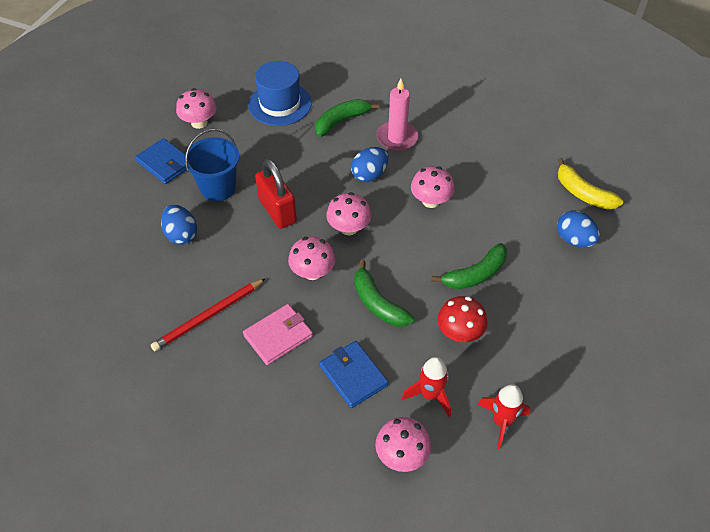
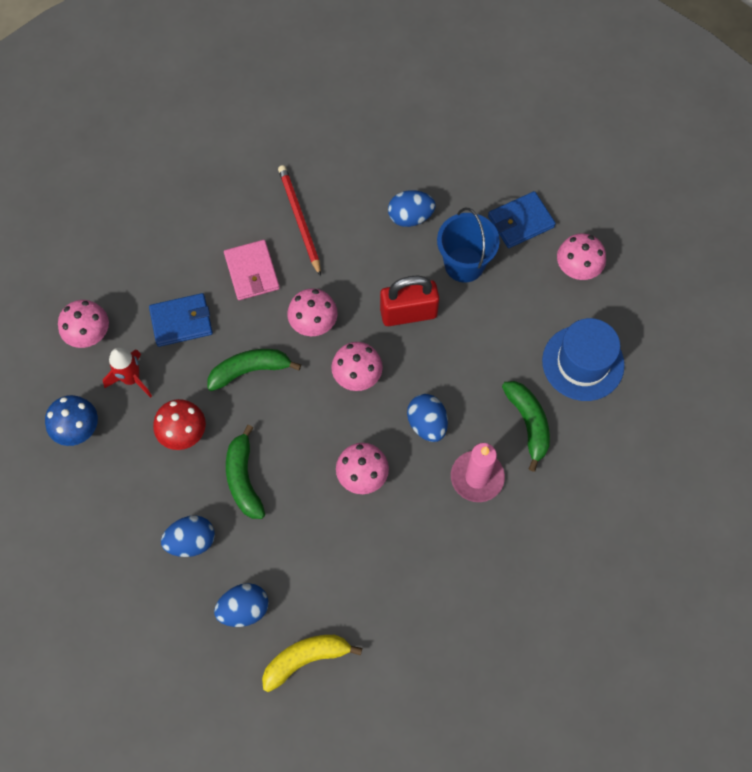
camera: 110 degrees right, 15 degrees up
red rocket [477,384,530,450] -> blue mushroom [45,395,98,446]
none -> blue egg [161,516,215,557]

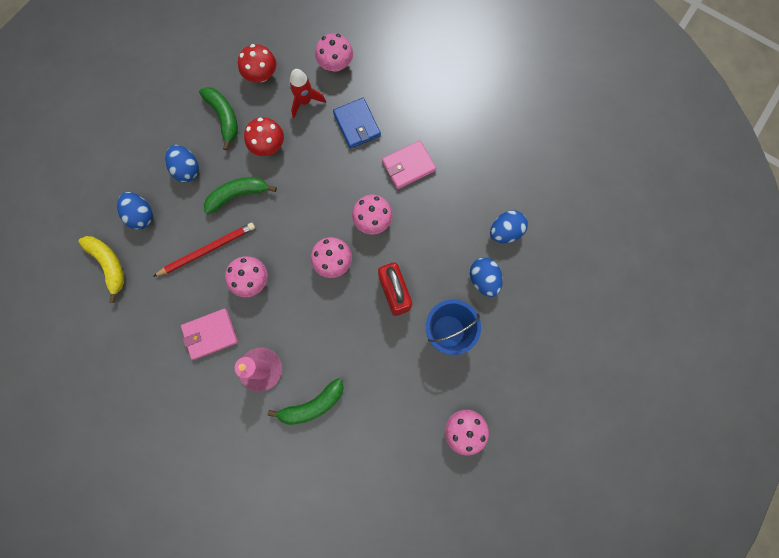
camera: 80 degrees right, 10 degrees up
blue mushroom [45,395,98,446] -> red mushroom [238,44,276,82]
green banana [207,349,301,391] -> green banana moved to [199,87,238,150]
red pencil [278,165,321,276] -> red pencil moved to [153,223,255,277]
blue egg [407,394,448,442] -> blue egg moved to [490,210,528,243]
blue wallet [488,191,556,248] -> none
blue hat [542,318,625,401] -> none
none -> pink wallet [181,308,238,360]

